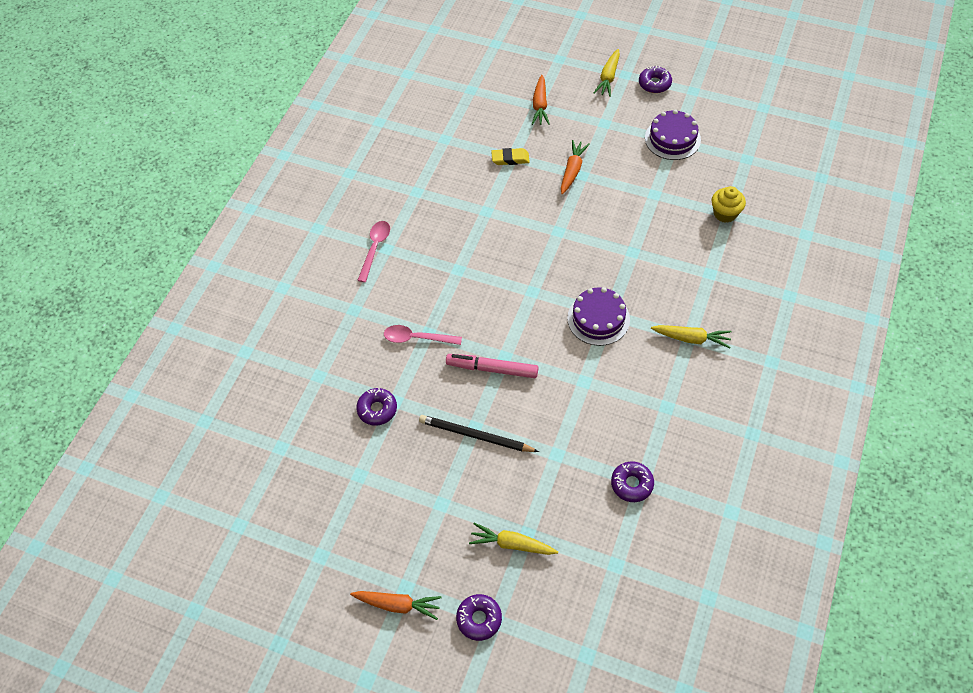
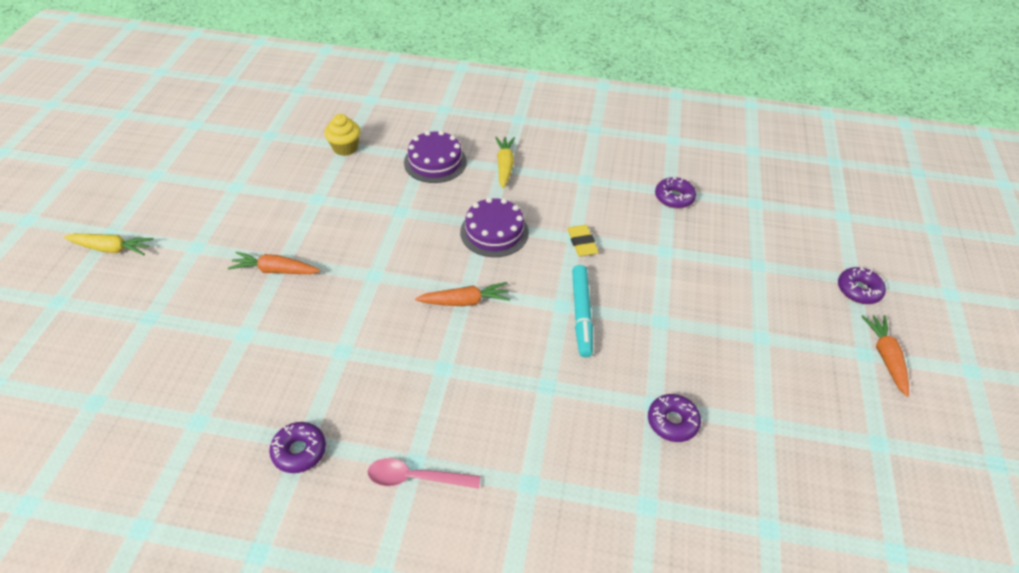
camera: 105 degrees left, 10 degrees down
pink spoon [384,325,462,345] -> none
black pencil [419,415,539,452] -> none
pink marker [446,354,538,378] -> turquoise marker [572,265,593,357]
yellow carrot [469,523,558,555] -> none
yellow eraser [491,148,530,165] -> yellow eraser moved to [567,225,599,256]
orange carrot [532,75,550,125] -> orange carrot moved to [415,282,510,306]
purple donut [639,65,672,93] -> purple donut moved to [269,422,326,473]
purple cake [645,110,701,160] -> purple cake moved to [404,131,467,183]

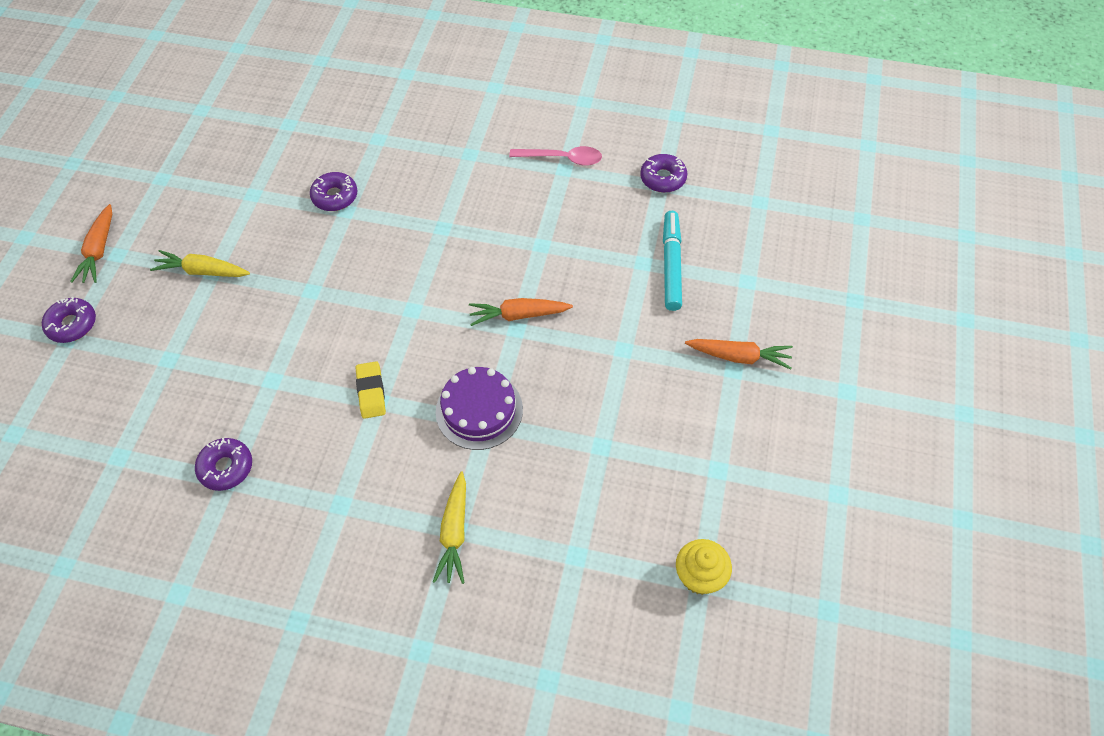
camera: 175 degrees left, 10 degrees up
yellow carrot [64,234,154,255] -> yellow carrot moved to [150,250,250,277]
purple cake [404,131,467,183] -> none
turquoise marker [572,265,593,357] -> turquoise marker moved to [663,211,682,311]

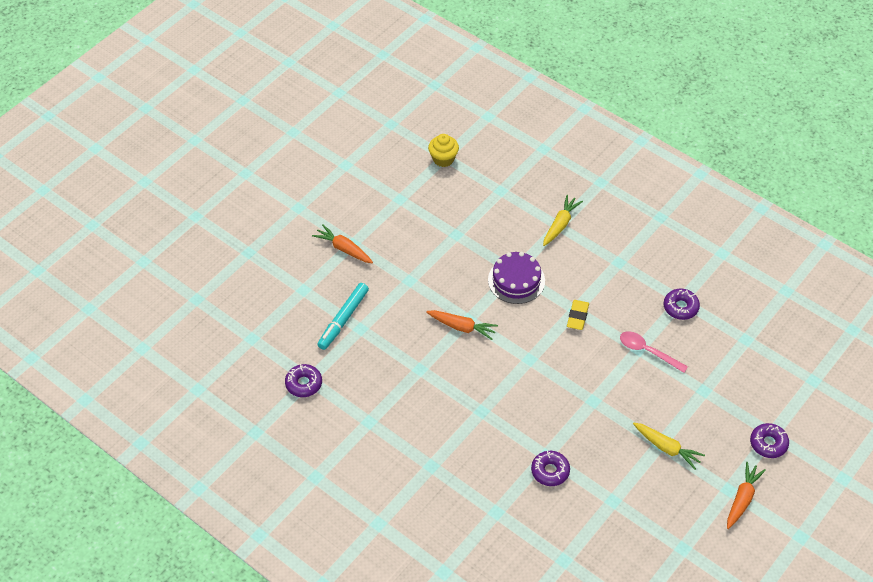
camera: 155 degrees left, 5 degrees down
pink spoon [509,146,602,166] -> pink spoon moved to [620,331,688,373]

